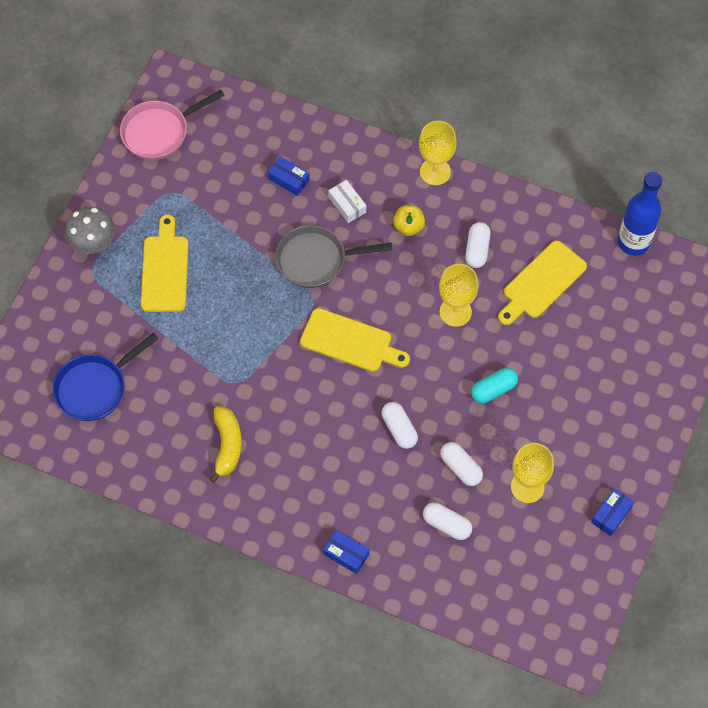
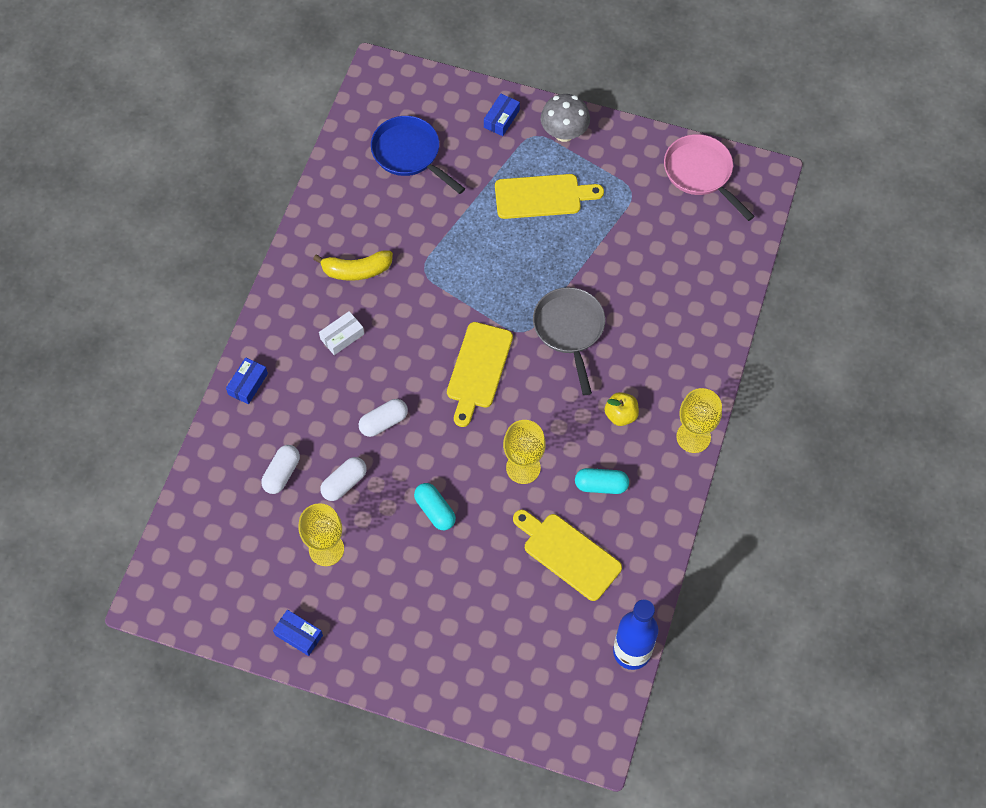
camera: 85 degrees right, 0 degrees up
blue box [268,156,310,196] -> blue box moved to [484,94,520,136]
white box [328,180,366,223] -> white box moved to [319,311,364,355]
white capsule [465,222,491,268] -> turquoise capsule [575,468,629,494]

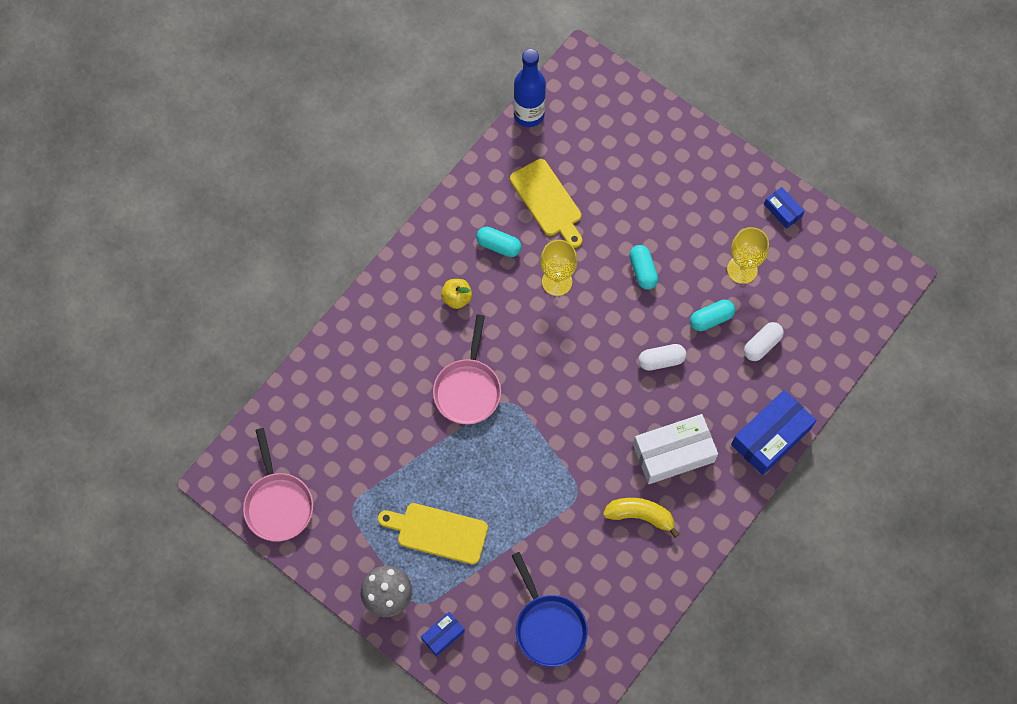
camera: 160 degrees left, 5 degrees up
blue box [226,357,268,404] -> blue box [731,390,816,475], size x1.98
white box [319,311,364,355] -> white box [633,414,718,484], size x1.98
white capsule [320,457,367,501] -> turquoise capsule [690,300,735,331]
yellow cutting board [447,322,513,427] -> none
grey pan [533,287,605,395] -> pink pan [433,315,501,424]
yellow goblet [676,388,722,453] -> none

